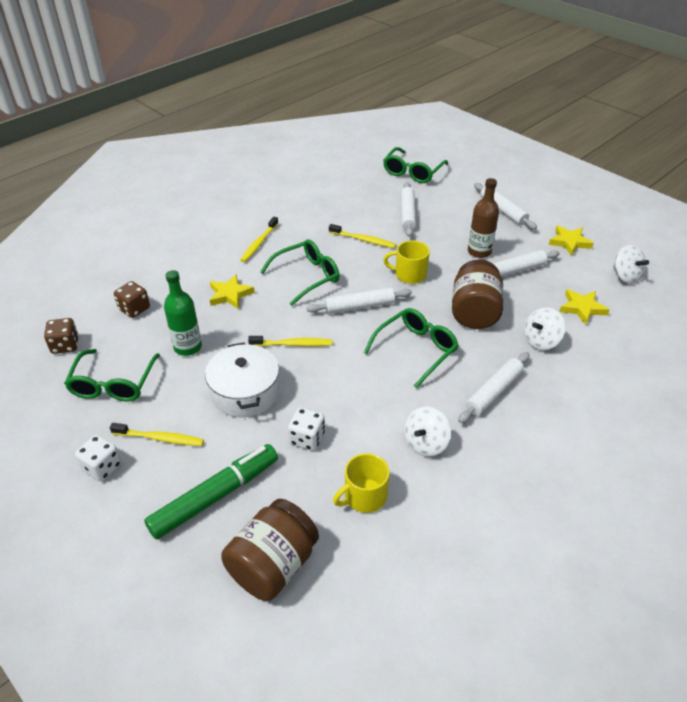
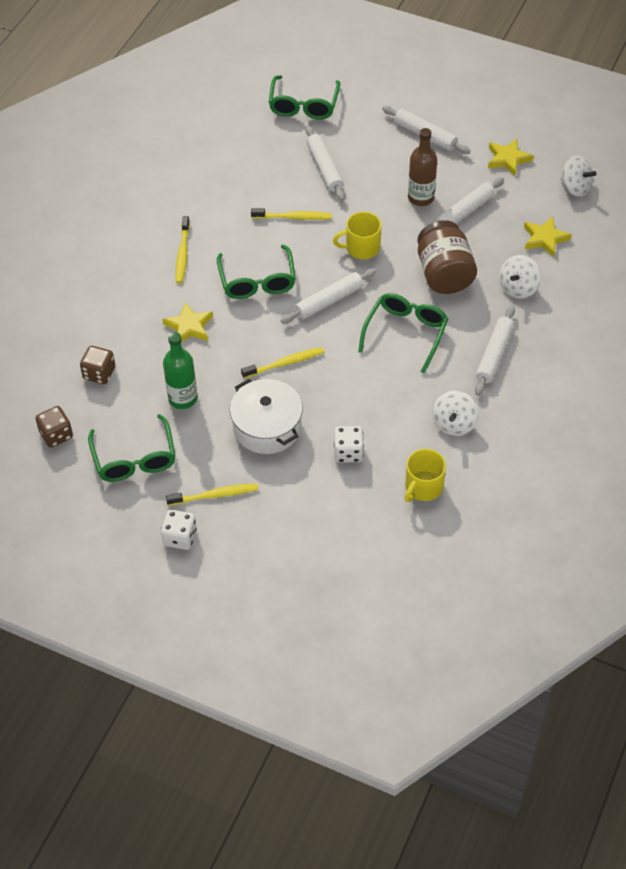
camera: 20 degrees left, 10 degrees up
green marker [144,444,278,539] -> none
brown jar [221,499,319,601] -> none
green glasses [260,239,340,306] -> green glasses turned 135 degrees clockwise [217,245,296,299]

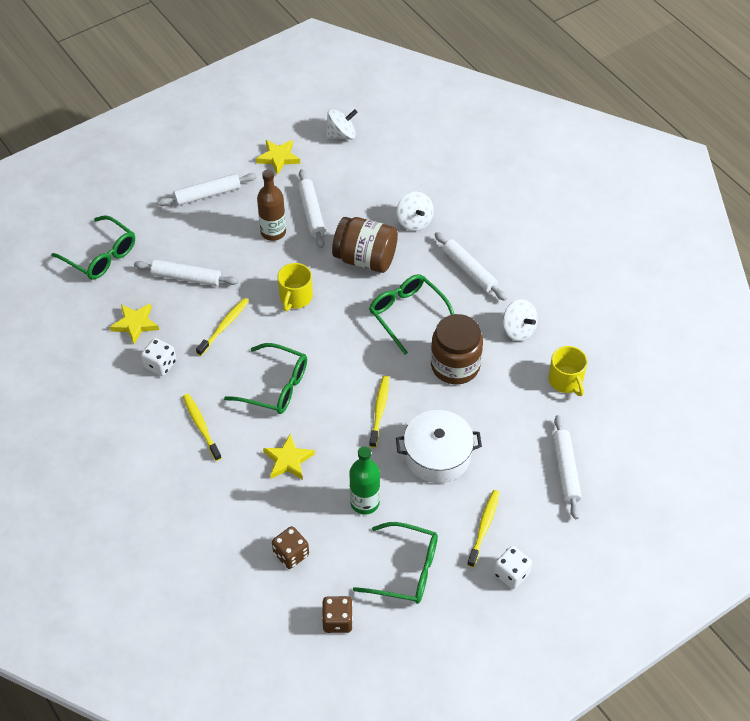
camera: 60 degrees left, 0 degrees up
yellow toothbrush [175,216,190,283] -> yellow toothbrush turned 150 degrees counterclockwise [183,394,222,461]
white rolling pin [281,268,377,324] -> white rolling pin moved to [553,415,582,519]
white dice [334,426,364,463] -> white dice moved to [141,338,176,376]
yellow star [524,216,572,257] -> yellow star moved to [110,303,159,344]
none -> brown jar [431,314,483,384]

